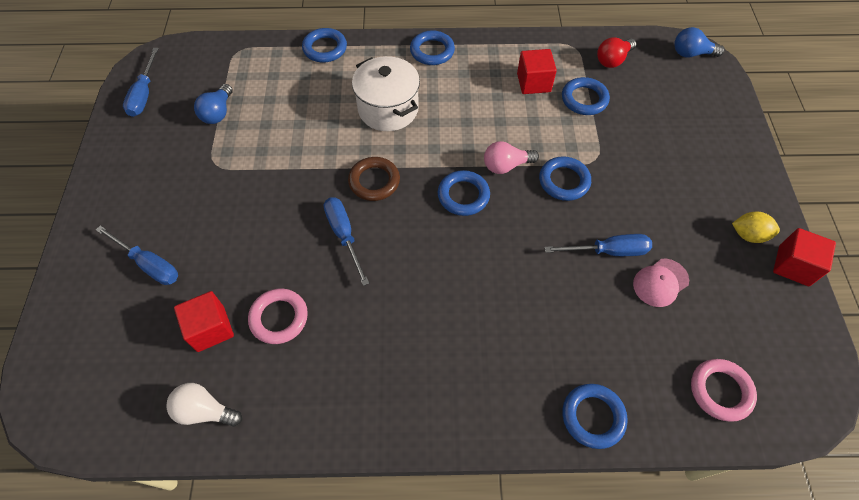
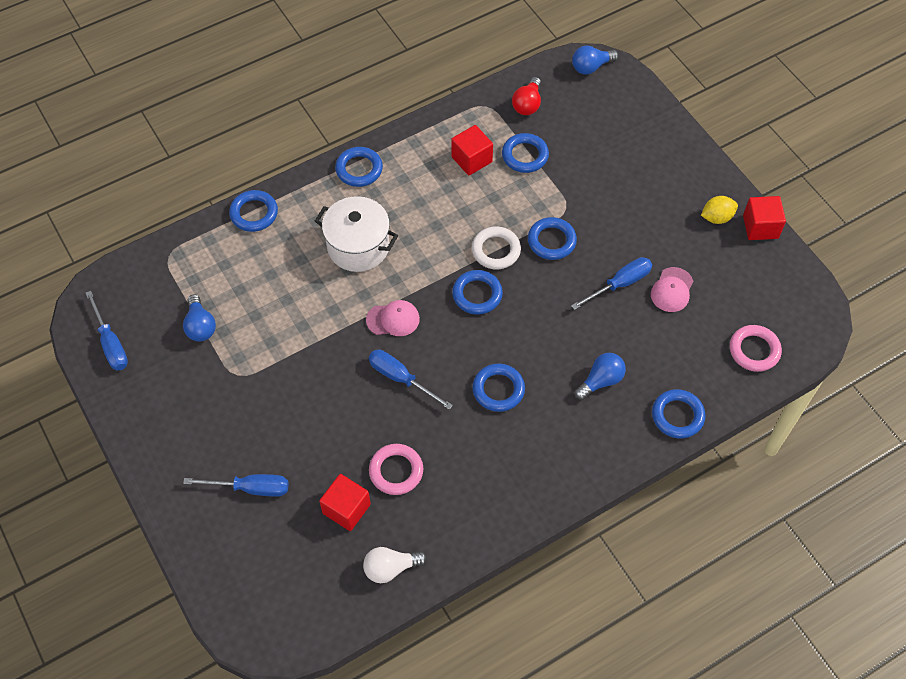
camera: 30 degrees left, 0 degrees up
brown ring [348,157,400,201] -> pink cap [366,300,420,336]
pink light bulb [484,141,539,174] -> white ring [472,227,521,269]
none -> blue ring [472,364,525,412]
none -> blue light bulb [574,353,626,400]

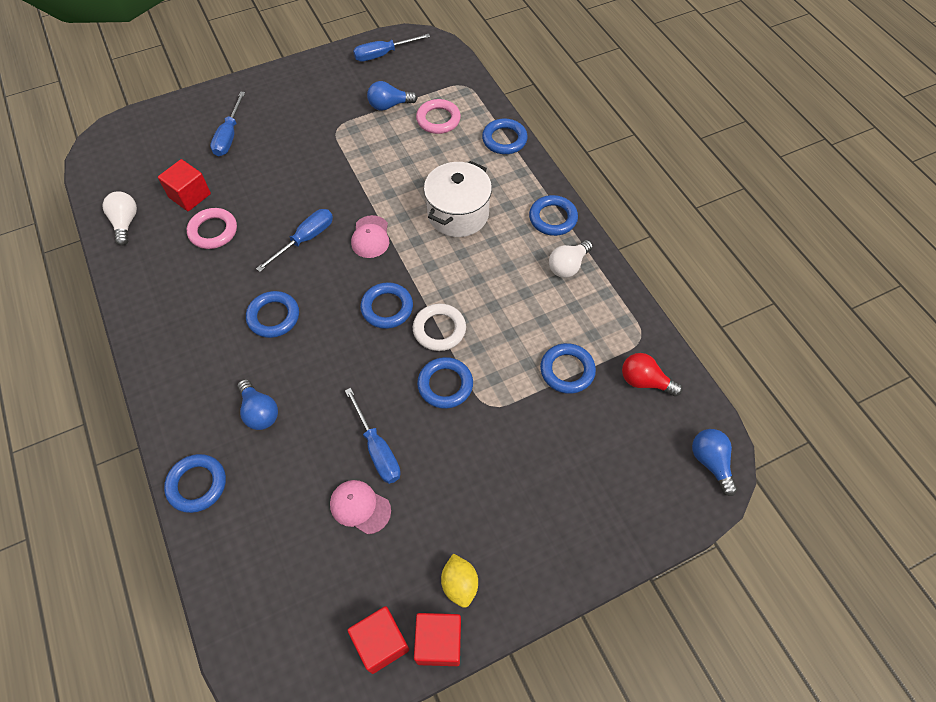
camera: 95 degrees right, 0 degrees up
red cube [451,125,493,175] -> red cube moved to [348,606,409,674]
pink ring [730,325,782,372] -> pink ring moved to [416,99,461,134]
none -> white light bulb [549,240,593,278]

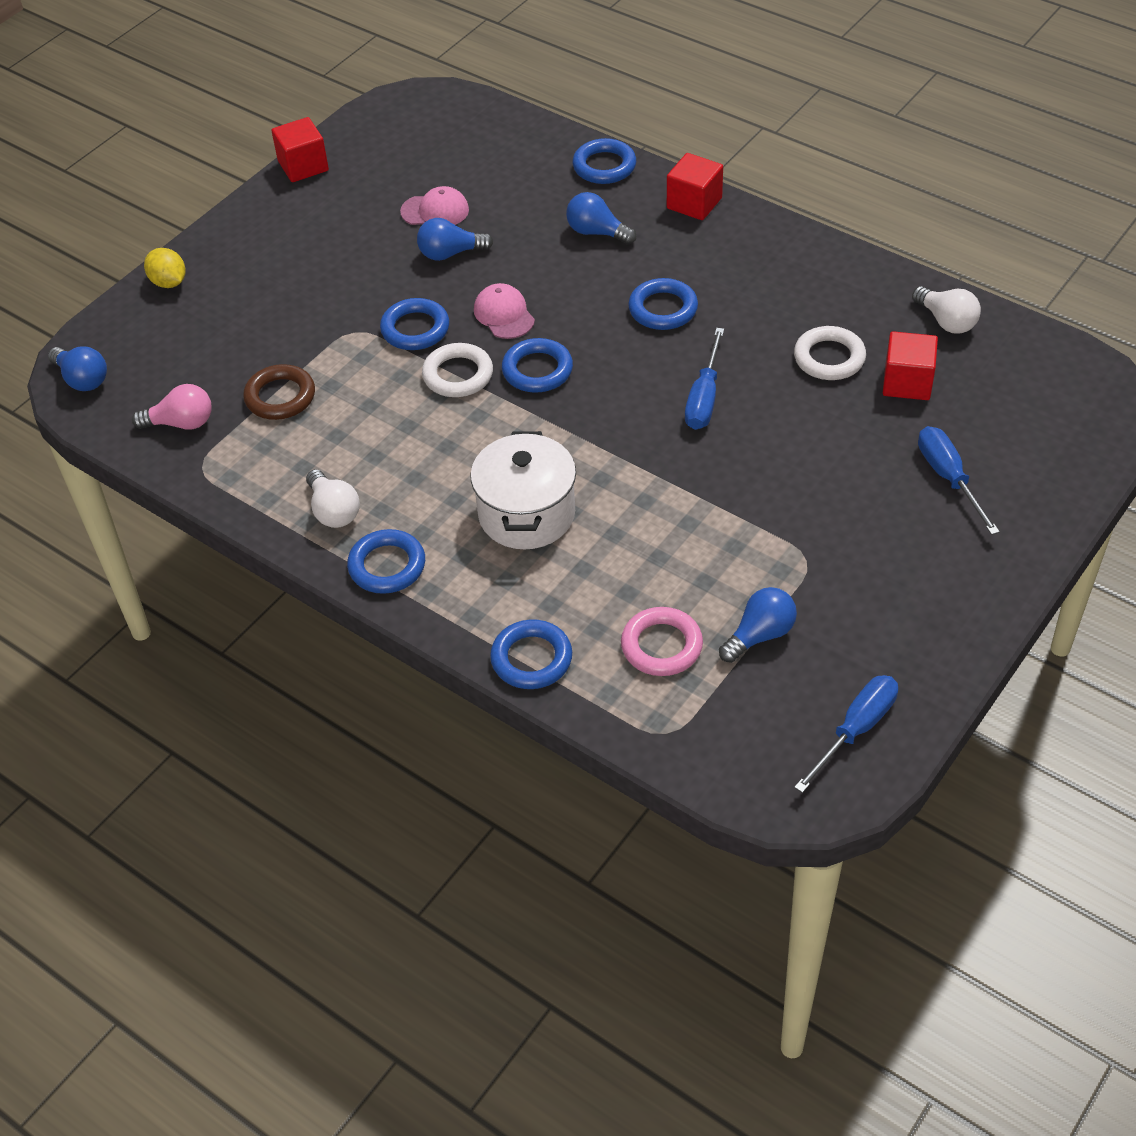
camera: 155 degrees right, 10 degrees down
pink ring [187,208,237,249] -> white ring [794,326,866,380]
blue screwdriver [345,388,401,484] -> blue light bulb [417,218,493,261]
red cube [348,606,409,674] -> red cube moved to [667,153,723,220]
pink cap [351,215,389,258] -> pink cap moved to [474,283,535,339]
yellow lemon [441,554,478,608] -> yellow lemon moved to [144,248,186,288]
blue ring [540,343,596,394] -> brown ring [243,364,315,420]
white light bulb [549,240,593,278] -> white light bulb turned 135 degrees clockwise [306,469,360,528]
red light bulb [622,353,683,396] -> pink light bulb [132,384,212,430]

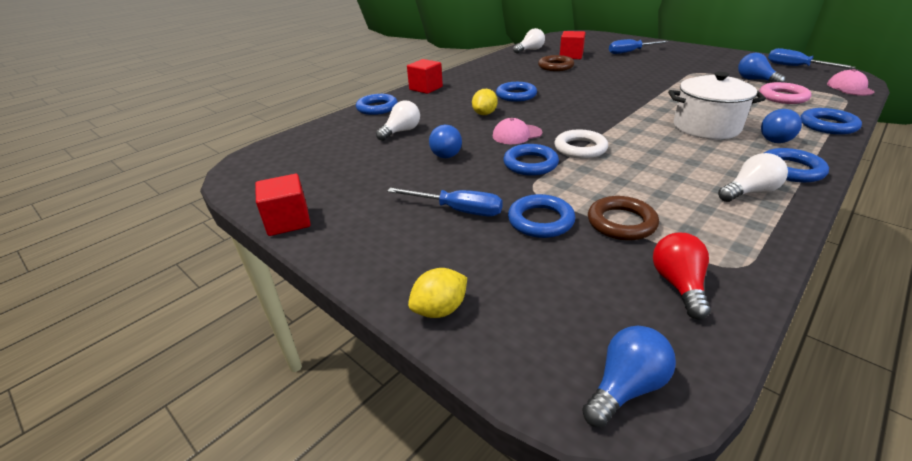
camera: 85 degrees left, 15 degrees down
pink light bulb [132,384,212,430] -> red light bulb [653,233,711,319]
pink cap [400,186,469,225] -> pink cap moved to [827,69,875,96]
blue ring [502,338,573,393] -> blue ring moved to [508,194,576,238]
blue light bulb [566,192,636,245] -> blue light bulb moved to [761,109,802,143]
blue screwdriver [685,328,724,430] -> blue screwdriver moved to [387,188,503,217]
white ring [794,326,866,380] -> brown ring [538,55,574,71]
none -> white light bulb [376,100,420,141]
none -> yellow lemon [472,89,498,115]

